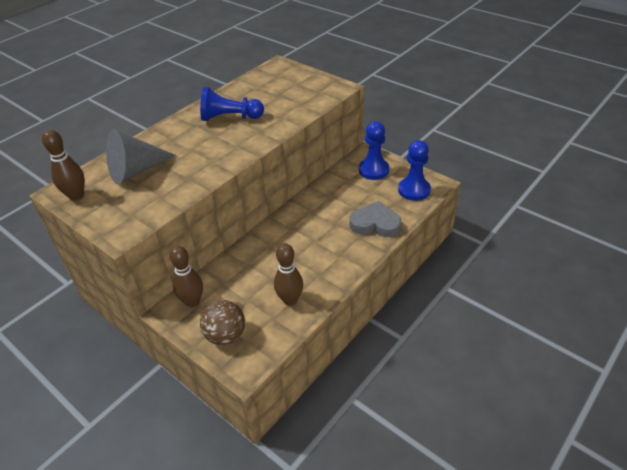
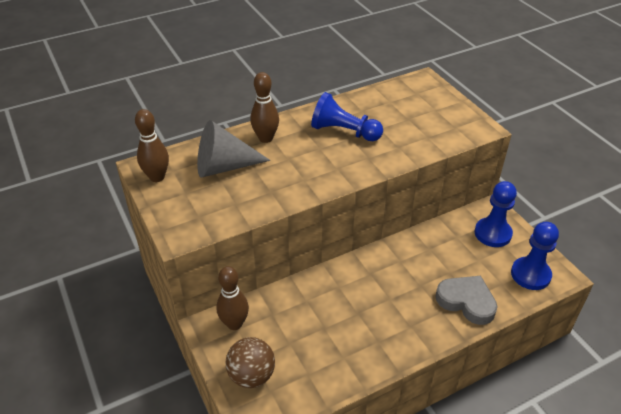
camera: 20 degrees right, 0 degrees up
brown bowling pin [274,243,303,306] -> brown bowling pin moved to [250,72,279,143]

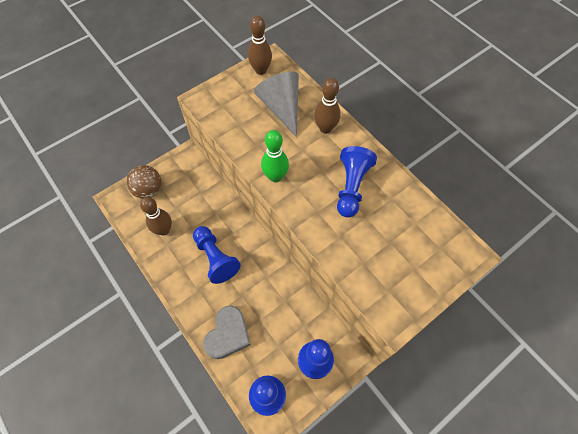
camera: 80 degrees right, 20 degrees up
brown bowling pin [217,266,249,330] -> brown bowling pin moved to [140,197,172,235]
none -> blue pawn [193,226,241,284]
none -> green bowling pin [261,130,289,182]

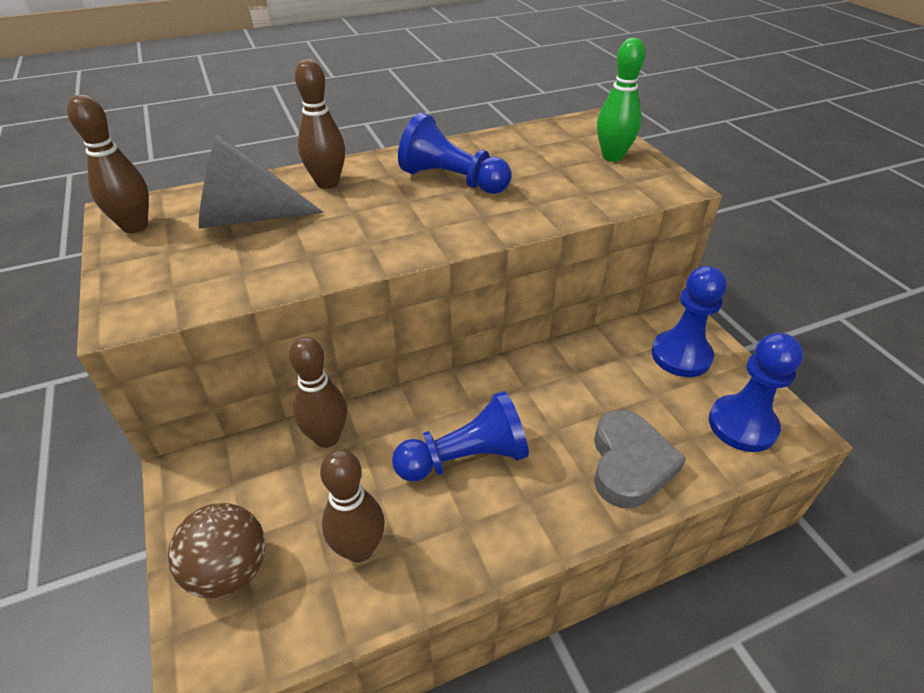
camera: 75 degrees left, 20 degrees down
grey heart [203,305,251,359] -> grey heart turned 60 degrees clockwise [594,410,686,508]
green bowling pin [261,130,289,182] -> green bowling pin moved to [597,38,645,162]
none -> brown bowling pin [289,337,347,448]

